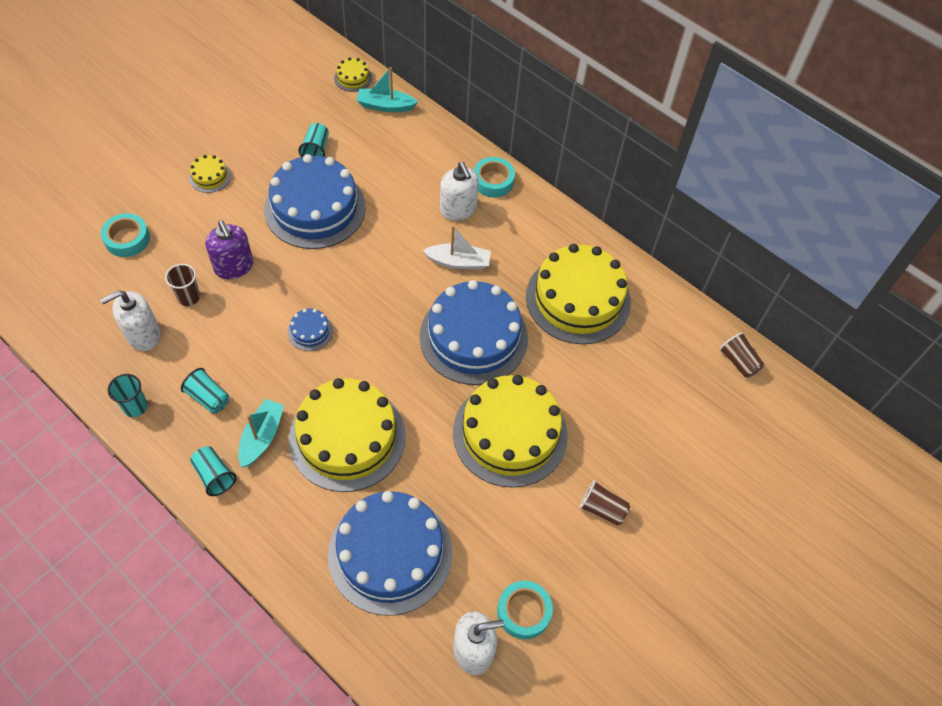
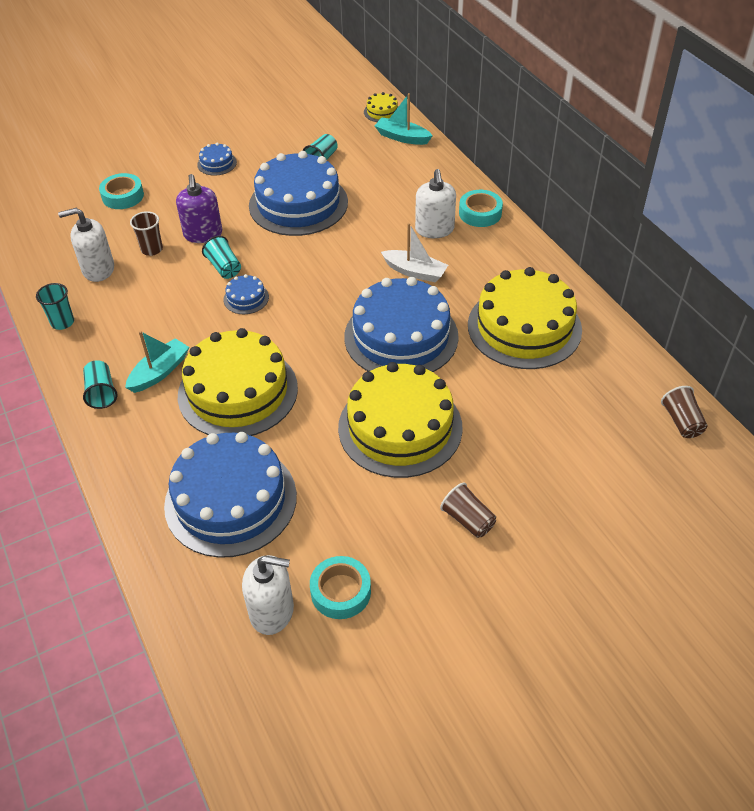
camera: 25 degrees right, 10 degrees down
turquoise cup [181,368,230,414] -> turquoise cup moved to [202,236,241,279]
yellow cake [189,155,231,193] -> blue cake [197,143,237,175]

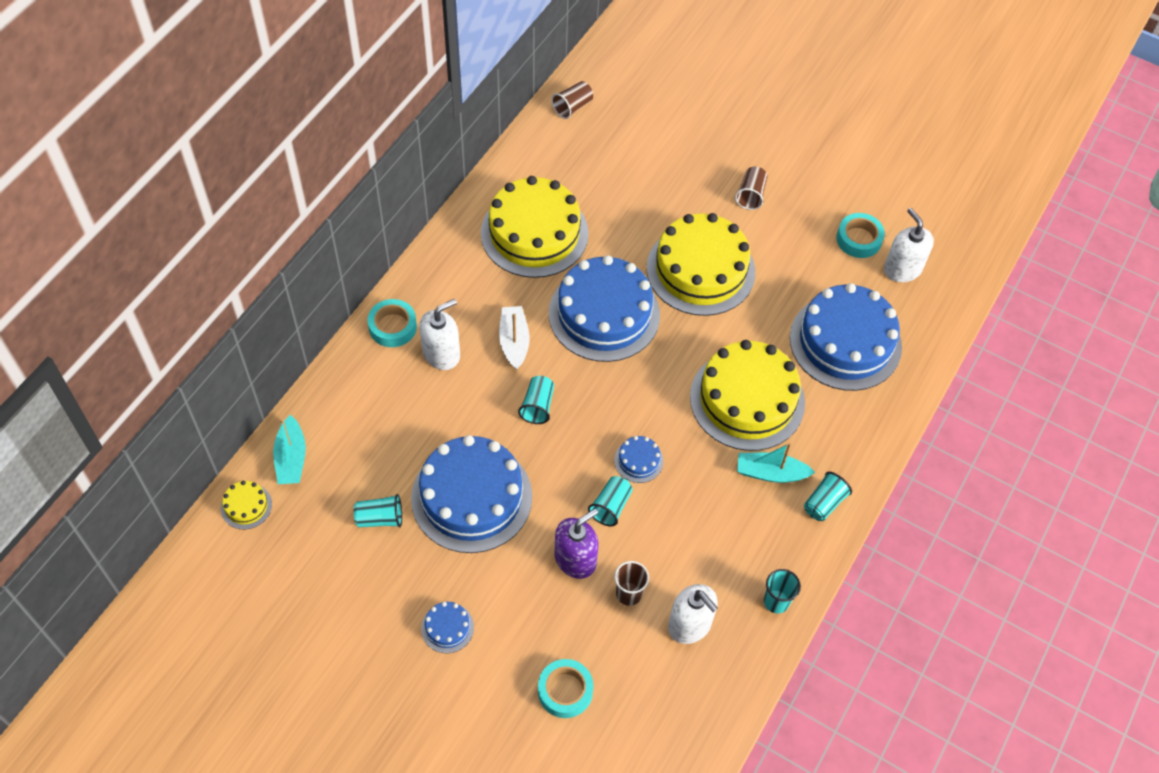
camera: 125 degrees left, 10 degrees up
none -> turquoise cup [518,376,554,424]

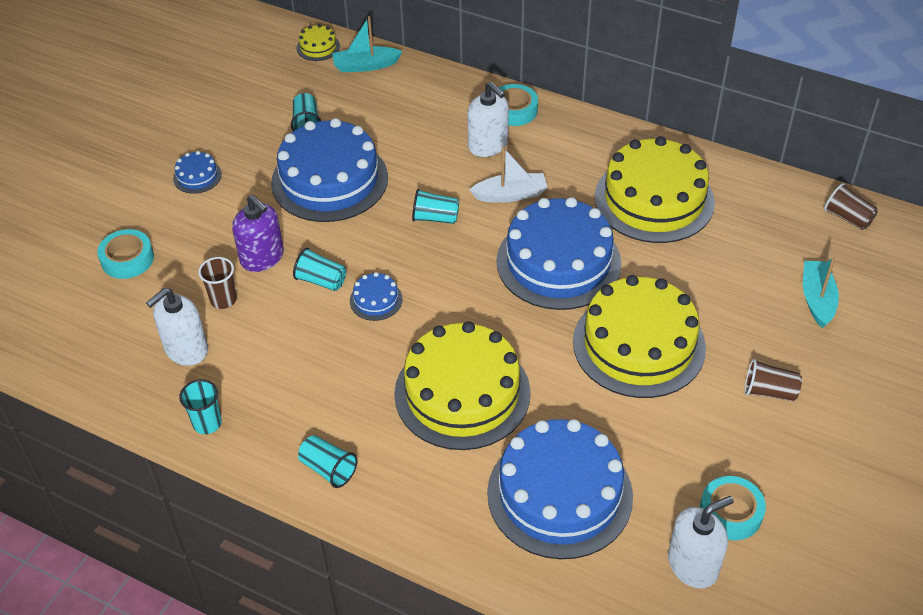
camera: 90 degrees right, 10 degrees down
turquoise boat [737,443,815,483] -> turquoise boat moved to [803,257,839,328]

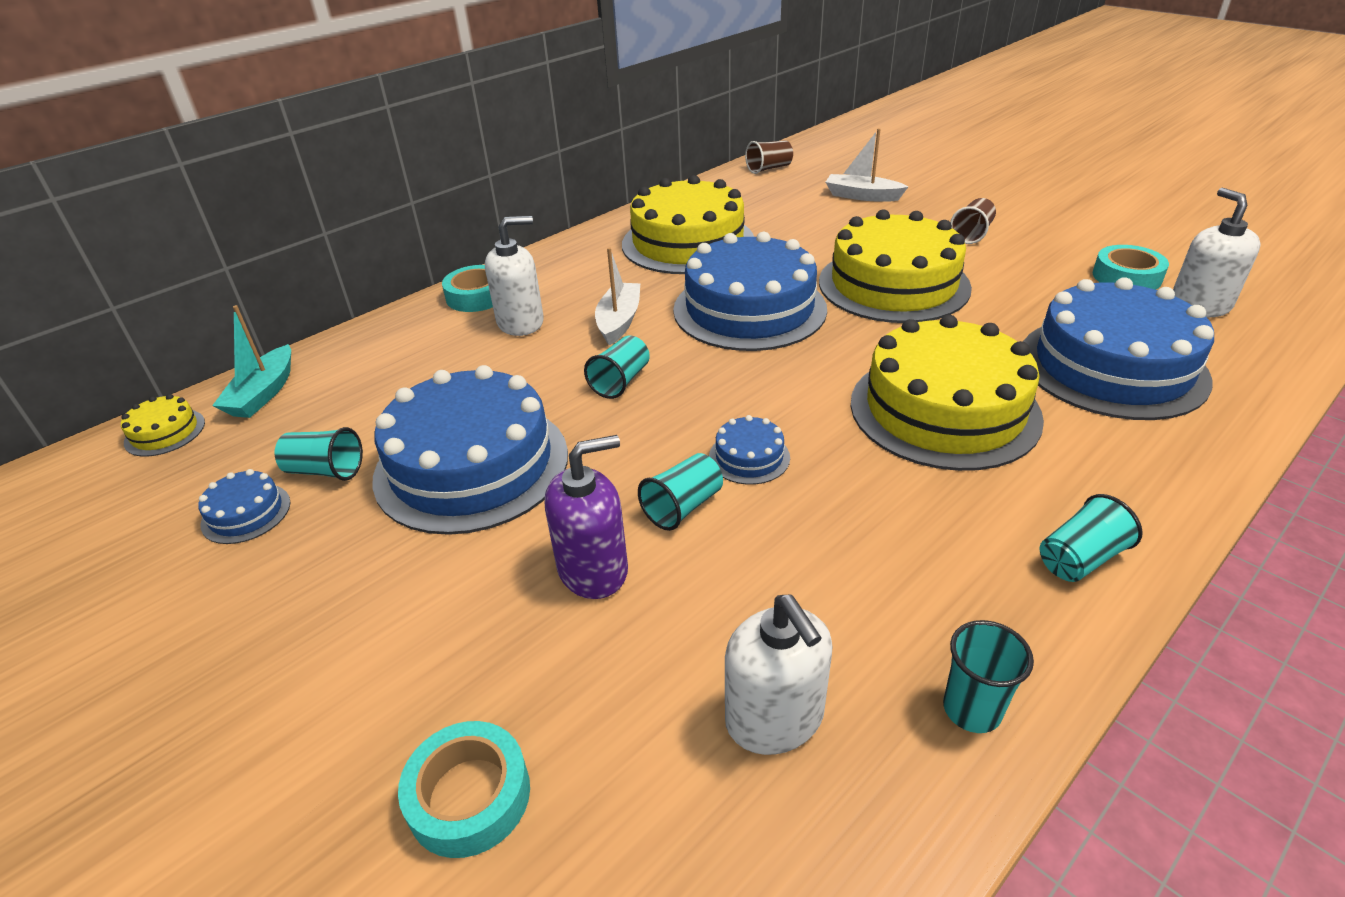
camera: 70 degrees left, 10 degrees down
blue cake [173,151,222,194] -> blue cake moved to [198,469,290,544]
brown cup [198,257,237,309] -> none
turquoise boat [803,257,839,328] -> white boat [826,128,908,202]

